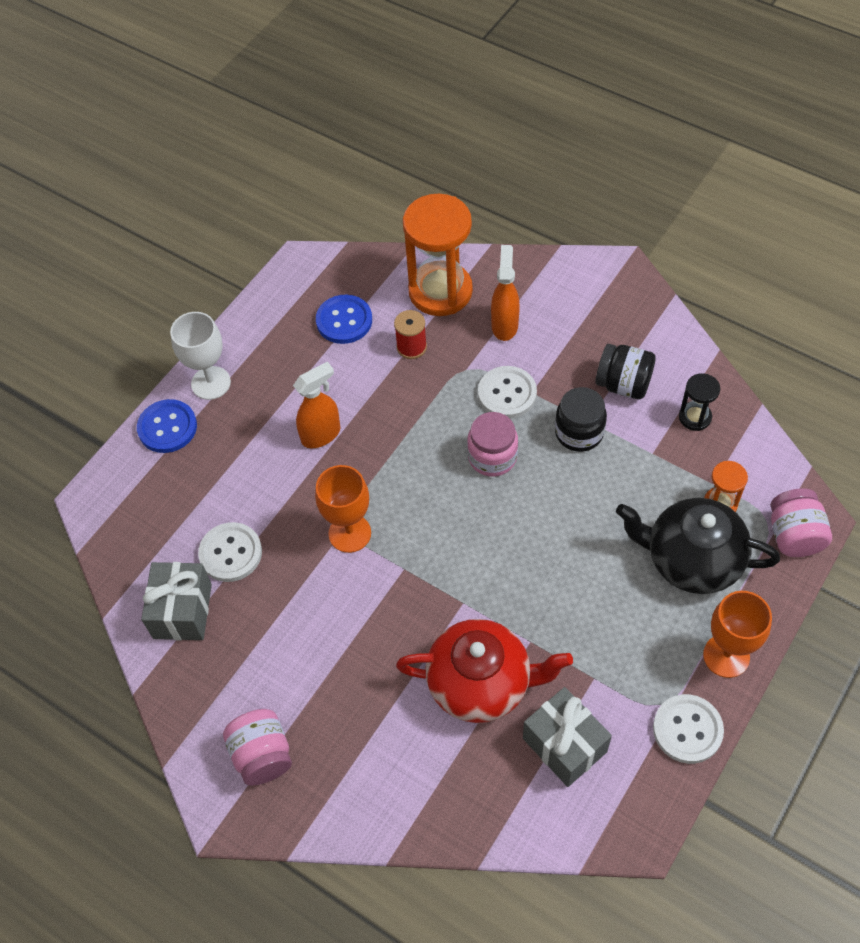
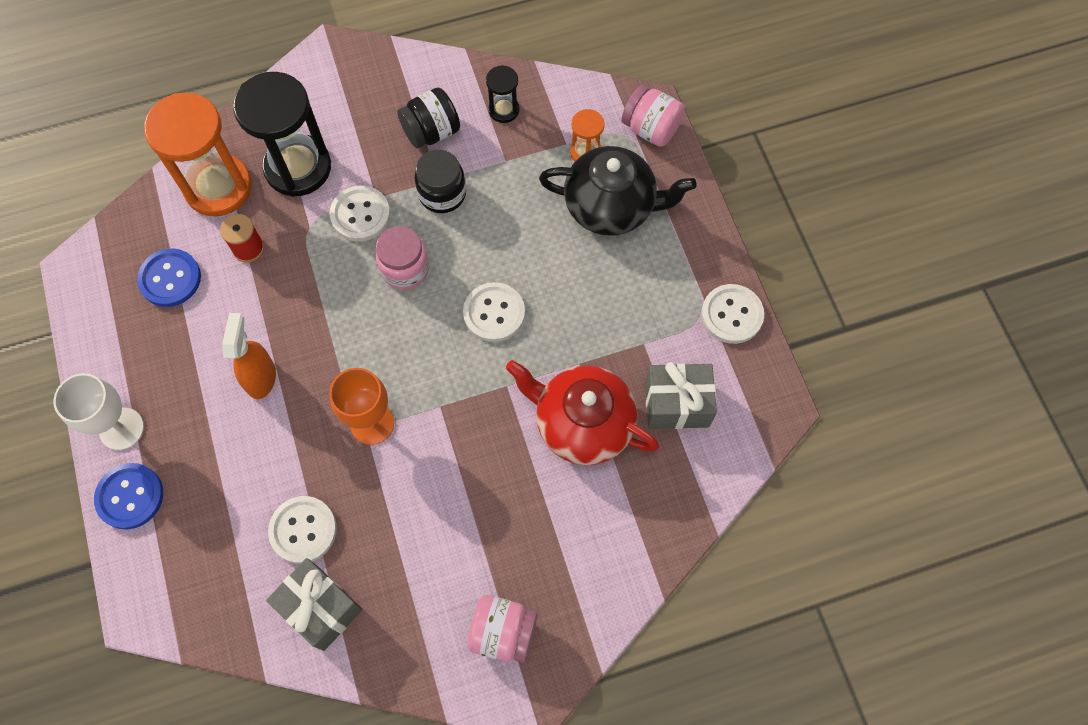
camera: 55 degrees left, 10 degrees up
red teapot [396,619,573,723] -> red teapot turned 105 degrees counterclockwise [506,360,659,465]
orange spray bottle [491,245,520,341] -> black hourglass [233,72,331,197]
black teapot [616,498,780,594] -> black teapot turned 135 degrees counterclockwise [539,146,697,236]
orange goblet [703,591,772,678] -> none
none -> white button [463,282,525,342]

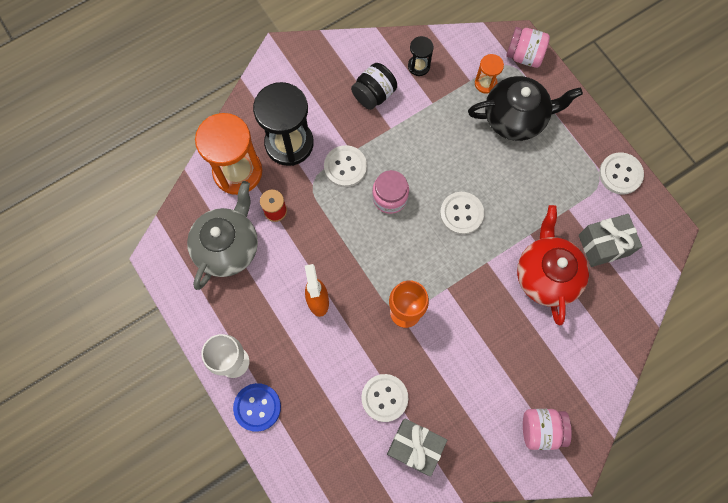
camera: 15 degrees left, 5 degrees up
blue button [137,249,201,307] -> grey teapot [187,181,258,290]
black jar [415,150,466,213] -> none
red teapot [506,360,659,465] -> red teapot turned 75 degrees clockwise [517,205,589,325]

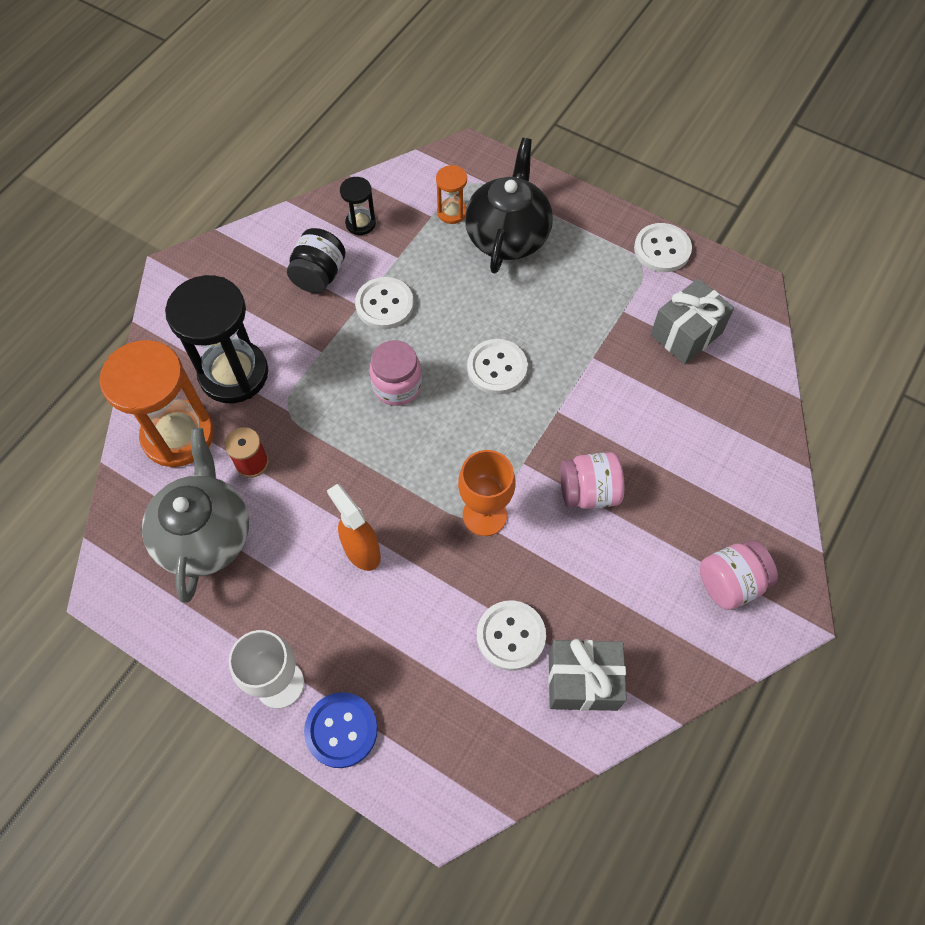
camera: 25 degrees left, 10 degrees down
white button [324,145,367,187] -> white button moved to [355,277,414,329]
black teapot [468,76,583,141] -> black teapot turned 45 degrees counterclockwise [465,138,553,273]
pink jar [506,27,550,68] -> pink jar moved to [560,452,624,509]
red teapot [517,205,589,325] -> none

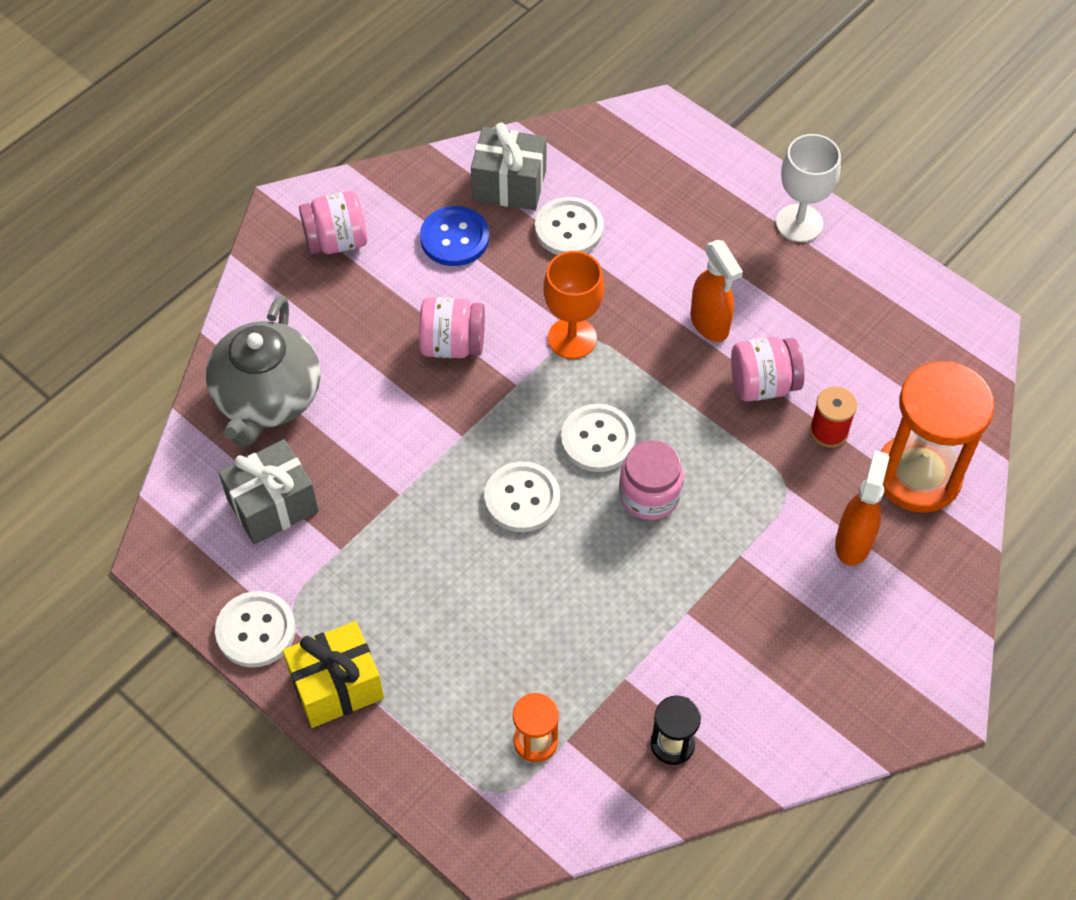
camera: 170 degrees left, 5 degrees down
grey teapot [142,428,249,603] -> grey teapot moved to [206,295,321,447]
black hourglass [165,275,268,403] -> orange spray bottle [835,450,890,566]
black jar [287,228,346,293] -> none
blue button [304,692,378,768] -> blue button moved to [420,206,489,266]
white button [355,277,414,329] -> white button moved to [561,404,635,472]
black teapot [465,138,553,273] -> none
none -> yellow gift [283,621,384,728]
none -> pink jar [731,337,805,402]

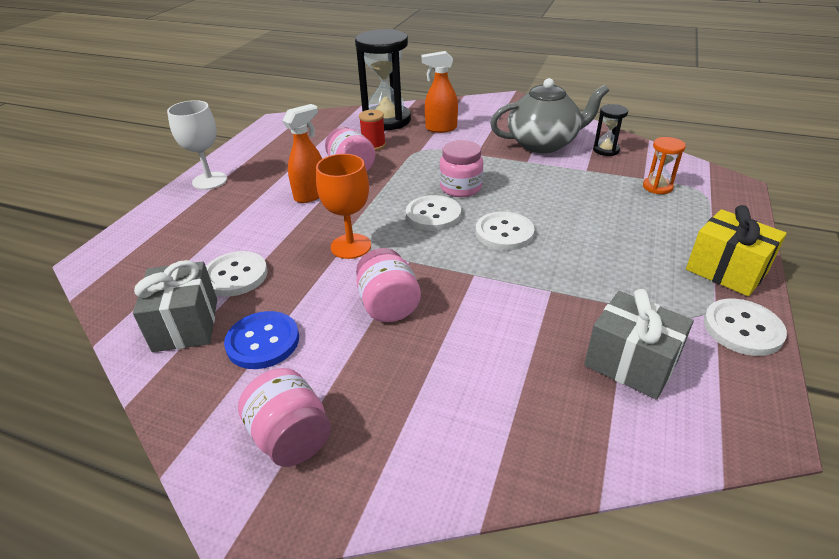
camera: 110 degrees left, 20 degrees down
grey teapot [206,295,321,447] -> grey teapot moved to [490,78,609,153]
orange hourglass [880,361,994,513] -> black hourglass [355,29,411,130]

